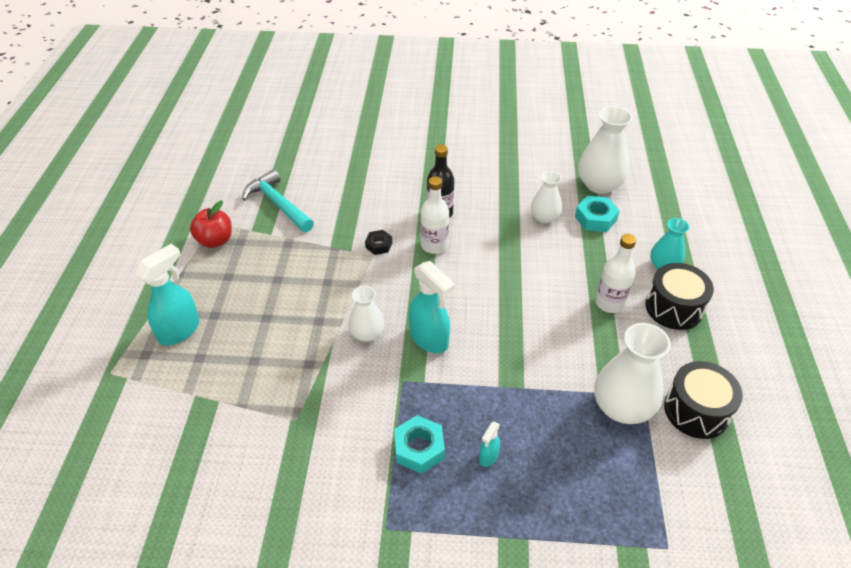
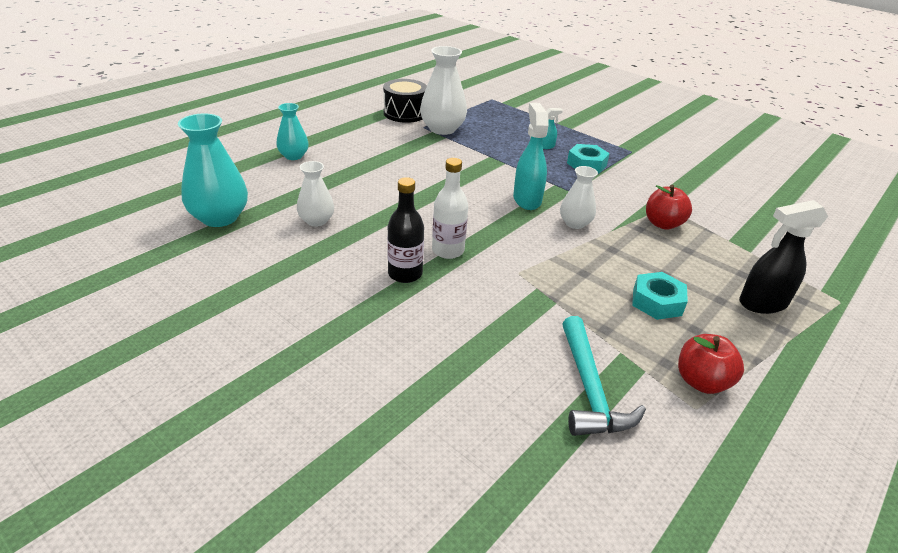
camera: 145 degrees left, 10 degrees down
turquoise spray bottle [135,244,200,346] -> black spray bottle [739,200,828,314]
black nut [365,230,392,255] -> none
turquoise nut [575,196,620,232] -> turquoise nut moved to [632,272,688,320]
white vase [578,106,633,194] -> turquoise vase [178,113,248,227]
white bottle [595,234,636,313] -> none
black drum [645,263,714,330] -> none
none -> red apple [646,185,692,230]

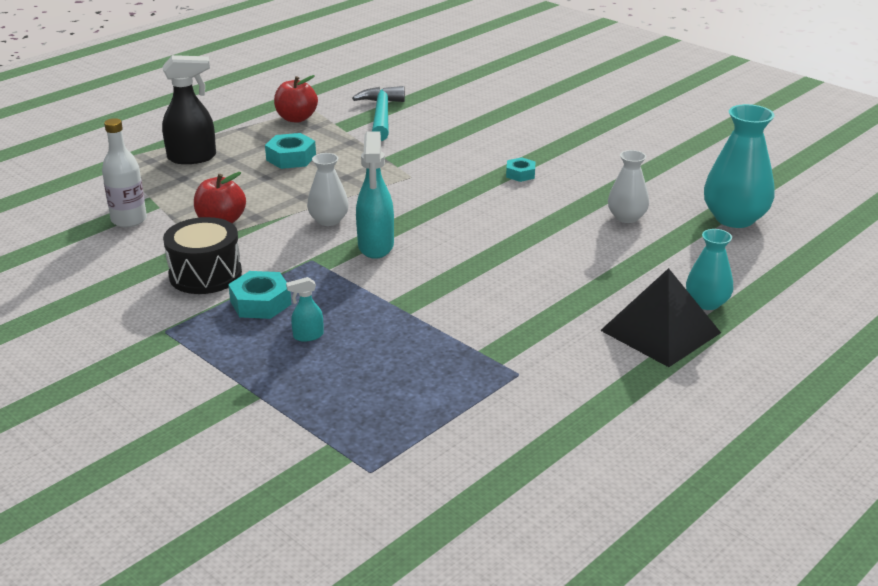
camera: 175 degrees left, 5 degrees down
black drum [383,79,427,123] -> black drum moved to [163,217,242,294]
black bottle [387,177,424,283] -> turquoise nut [506,157,536,182]
white vase [420,46,467,135] -> none
white bottle [432,158,468,259] -> white bottle moved to [102,118,147,227]
none -> black pyramid [600,268,721,367]

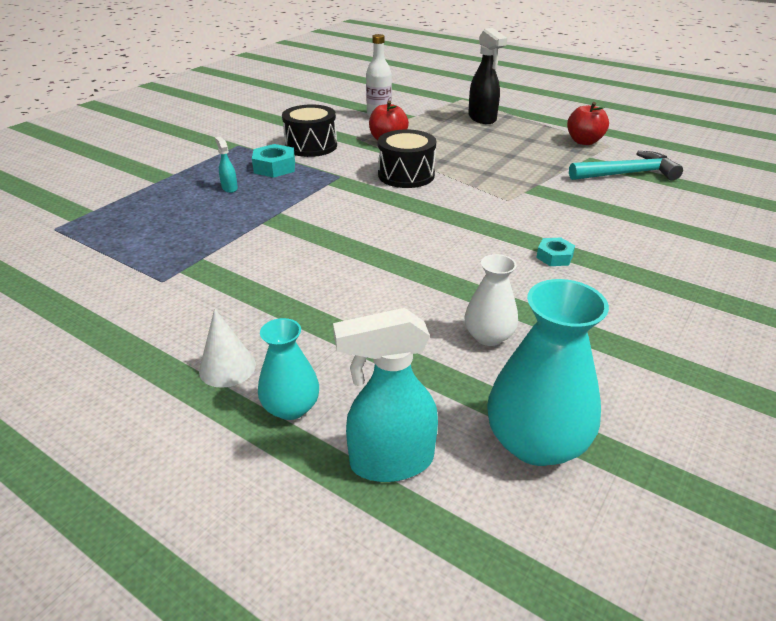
camera: 80 degrees right, 5 degrees up
turquoise nut [265,133,316,169] -> none
white vase [307,153,349,226] -> black drum [378,129,436,188]
turquoise spray bottle [356,131,394,259] -> turquoise spray bottle moved to [333,308,438,482]
black pyramid [600,268,721,367] -> white cone [199,309,256,388]

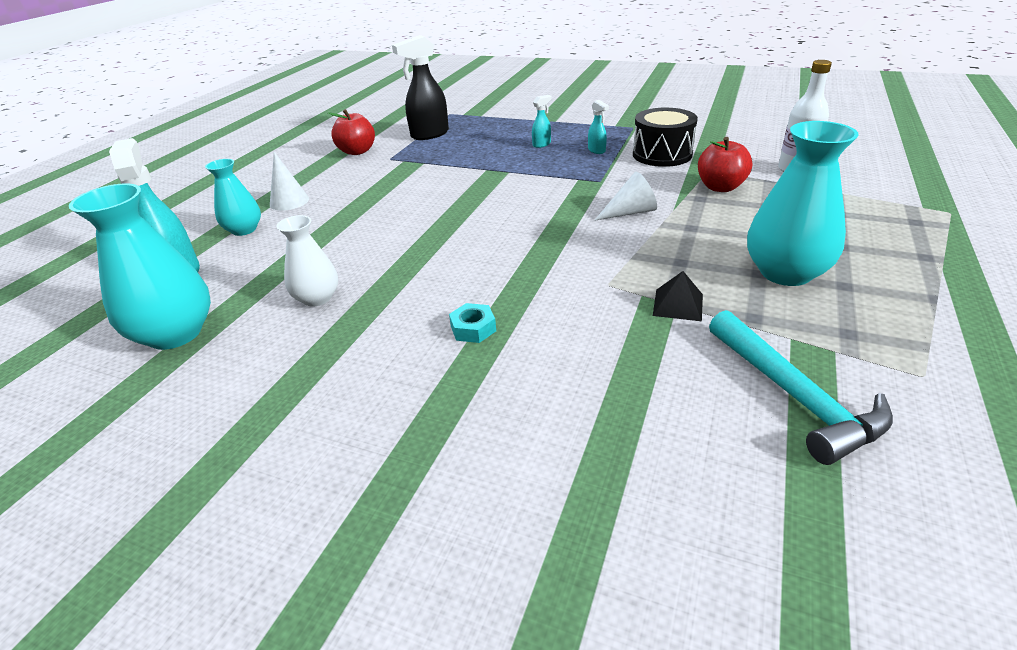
camera: 80 degrees right, 0 degrees up
turquoise nut [252,144,295,178] -> turquoise spray bottle [588,100,609,154]
black drum [378,129,436,188] -> white cone [595,172,657,220]
black spray bottle [468,28,507,124] -> black spray bottle moved to [392,35,449,140]
red apple [567,102,609,145] -> red apple moved to [328,109,375,155]
none -> black pyramid [653,271,703,321]
none -> turquoise vase [747,121,859,286]

